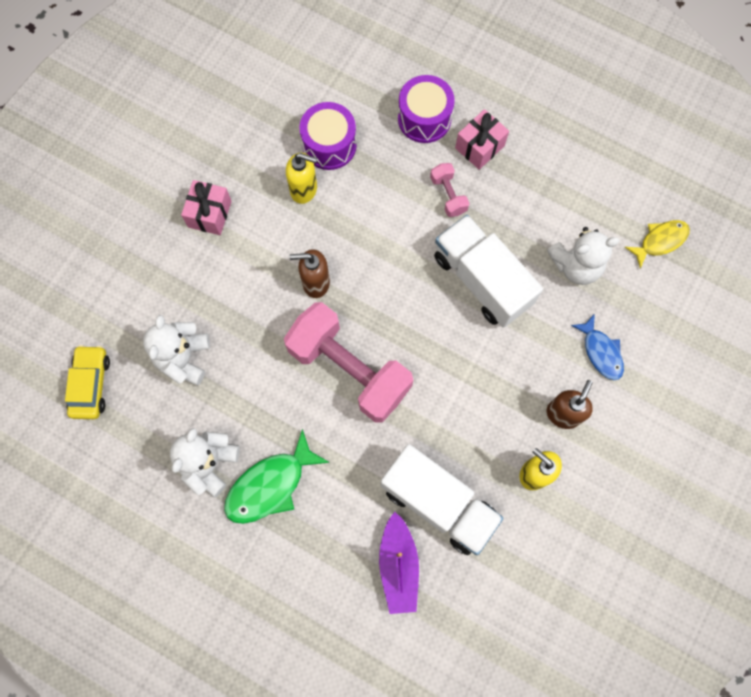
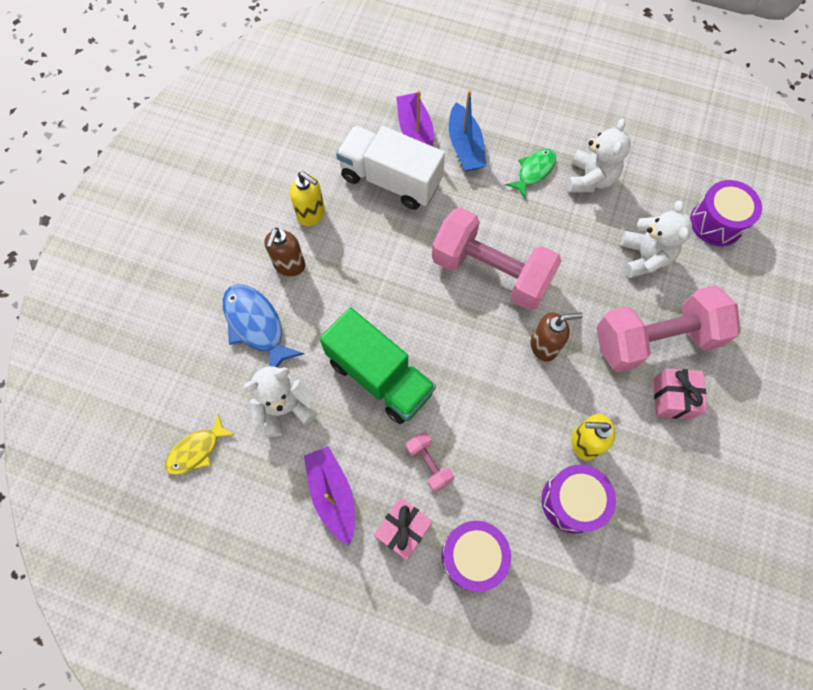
camera: 170 degrees right, 5 degrees down
yellow car [65,345,110,419] -> purple drum [690,180,762,246]
green fish [224,429,330,524] -> green fish [506,149,556,198], size x0.65
white truck [434,215,543,328] -> green truck [320,307,436,424]
blue fish [571,314,624,380] -> blue fish [223,284,304,368], size x1.54
none -> purple boat [304,446,355,545]
none -> blue boat [449,90,486,171]
none -> pink dumbbell [597,285,741,372]

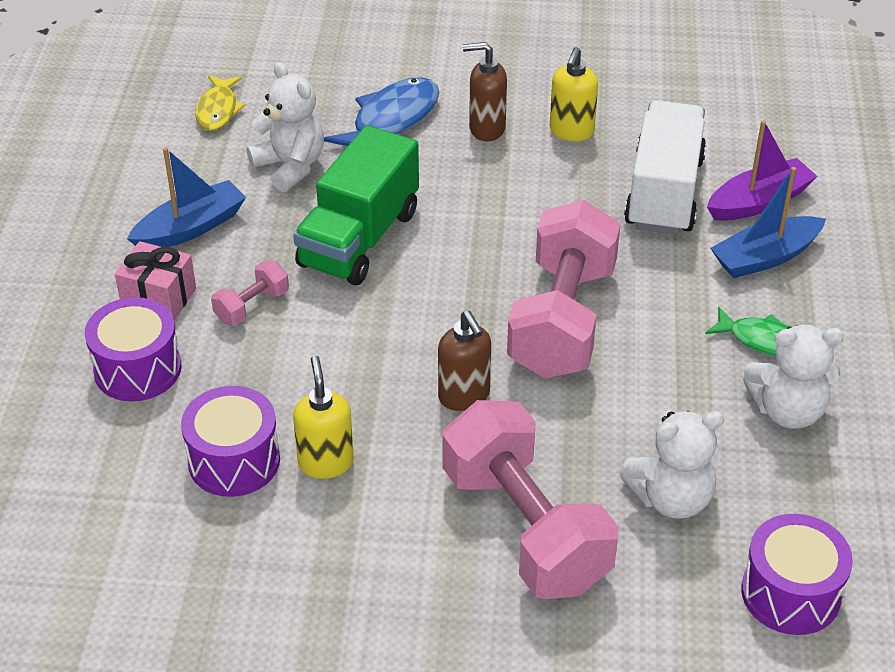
camera: 75 degrees right, 25 degrees down
yellow fish [165,414,235,475] -> yellow fish turned 120 degrees counterclockwise [195,75,246,131]
purple boat [304,446,355,545] -> blue boat [127,147,246,247]
pink gift [654,368,707,419] -> none

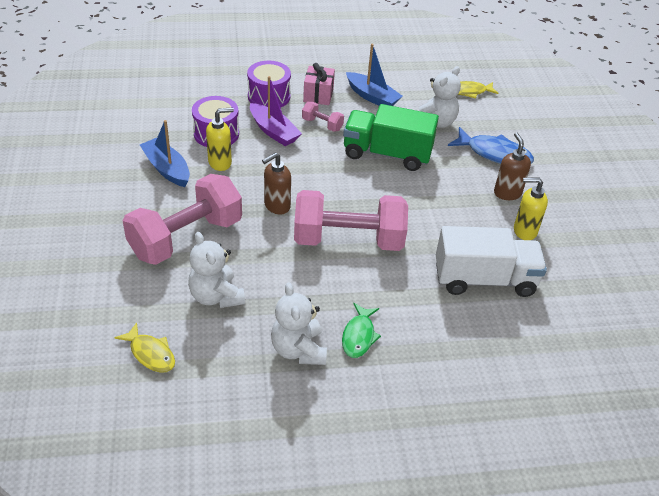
camera: 75 degrees right, 0 degrees up
purple boat [707,120,818,221] -> purple boat moved to [250,76,302,146]
blue boat [710,167,826,278] -> blue boat moved to [140,120,190,187]
purple drum [741,514,853,635] -> yellow fish [114,322,175,373]

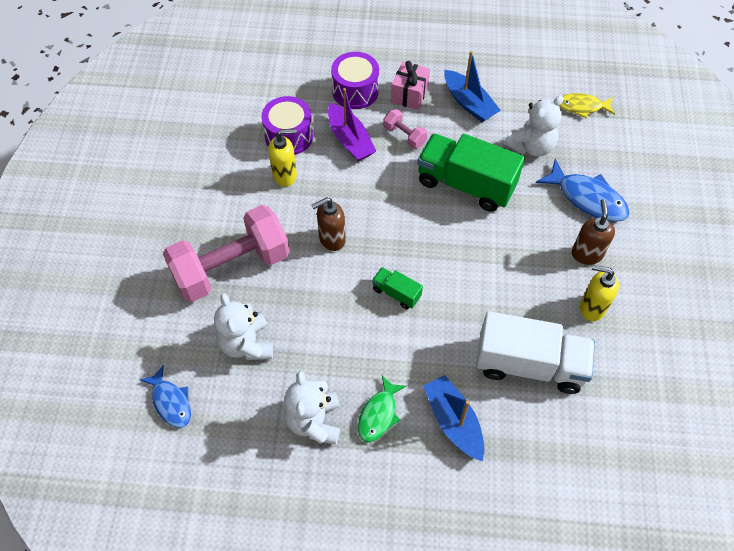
camera: 15 degrees right, 15 degrees up
yellow fish [114,322,175,373] -> blue fish [140,365,191,428]
blue boat [140,120,190,187] -> blue boat moved to [423,375,485,462]
pink dumbbell [294,190,408,251] -> green truck [372,267,423,309]

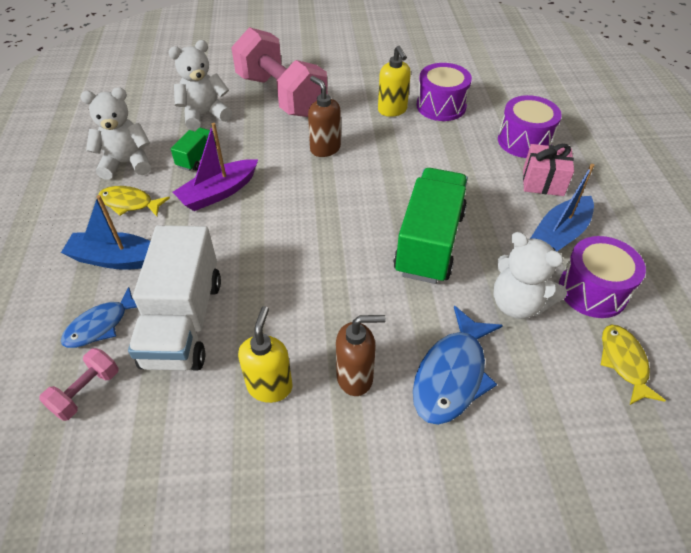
camera: 80 degrees right, 10 degrees down
blue fish [140,365,191,428] -> blue fish moved to [61,287,137,348]
purple boat [328,88,376,161] -> purple boat moved to [173,123,258,211]
green fish [358,375,406,442] -> yellow fish [98,186,170,216]
green truck [372,267,423,309] -> green truck moved to [171,128,217,171]
pink dumbbell [383,109,427,149] -> pink dumbbell moved to [39,348,119,421]
blue boat [423,375,485,462] -> blue boat turned 135 degrees counterclockwise [61,195,150,270]
none -> purple drum [559,236,646,318]

